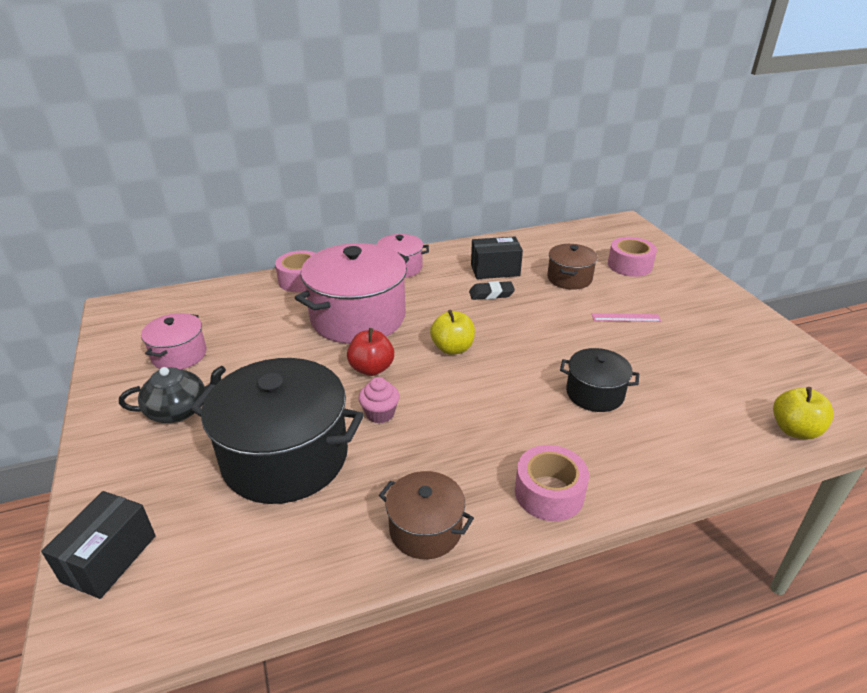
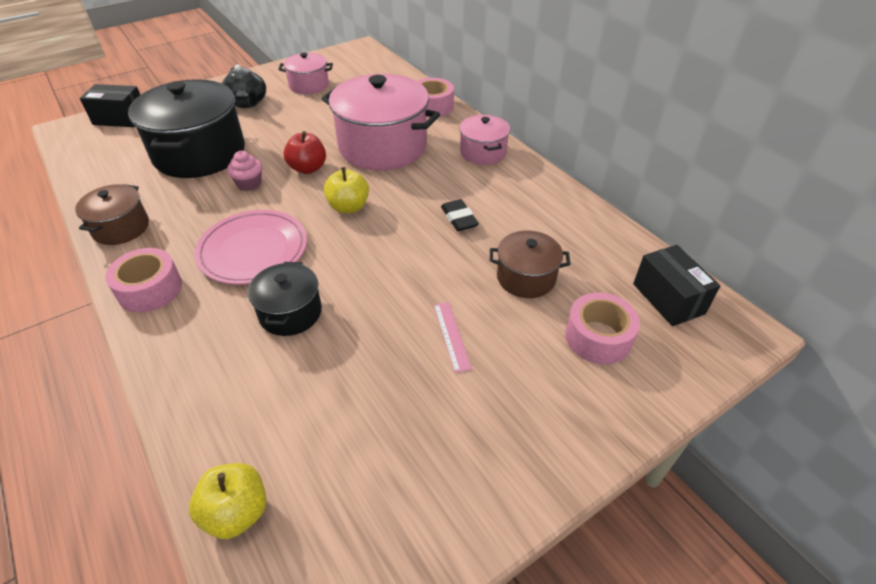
camera: 75 degrees right, 10 degrees up
black box [471,237,523,279] -> black box moved to [633,245,720,326]
none -> pink plate [194,210,307,285]

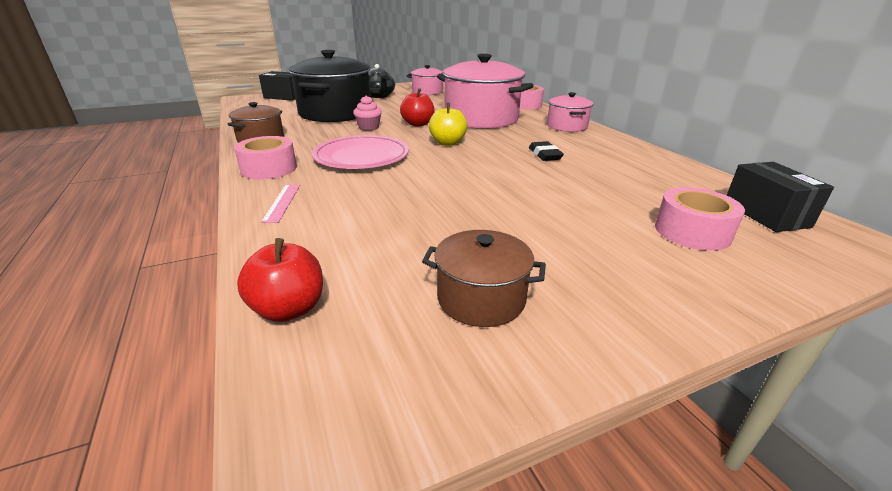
camera: 10 degrees right, 15 degrees down
yellow apple [189,463,266,539] -> red apple [237,238,323,322]
black pot [248,262,322,336] -> none
pink ruler [434,302,472,373] -> pink ruler moved to [261,184,300,223]
brown pot [490,230,571,298] -> brown pot moved to [422,230,546,327]

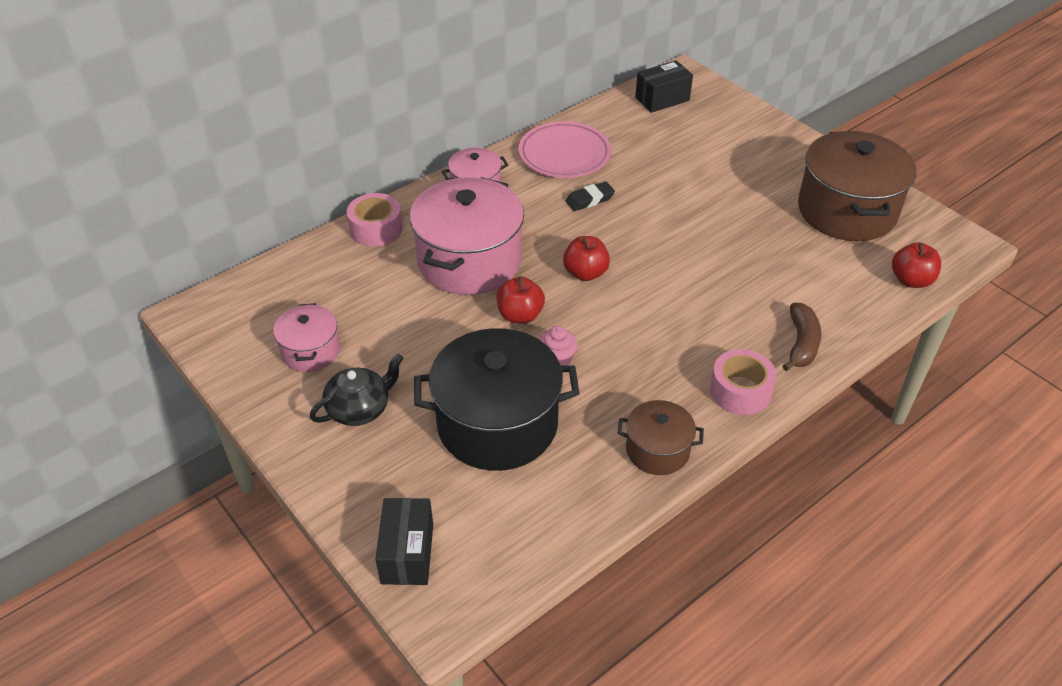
camera: 105 degrees left, 15 degrees up
pink ruler [261,184,300,223] -> brown banana [783,303,821,371]
pink plate [312,135,409,169] -> pink plate moved to [519,121,611,178]
brown pot [422,230,546,327] -> brown pot [798,131,916,241], size x1.93
yellow apple [429,103,467,146] -> red apple [563,236,610,281]
pink tape [655,187,745,251] -> none

